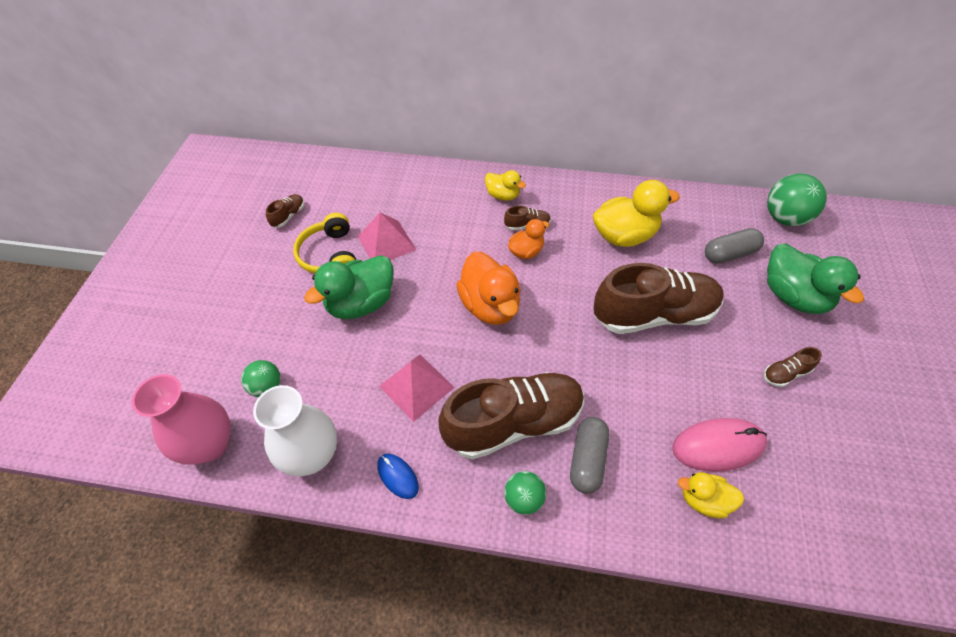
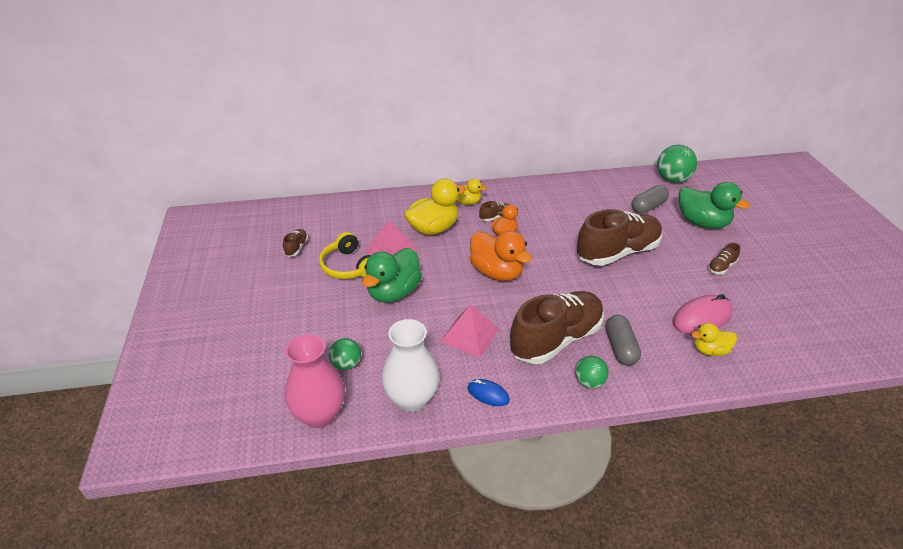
camera: 20 degrees left, 15 degrees down
yellow duck [593,180,680,247] -> yellow duck moved to [404,178,466,235]

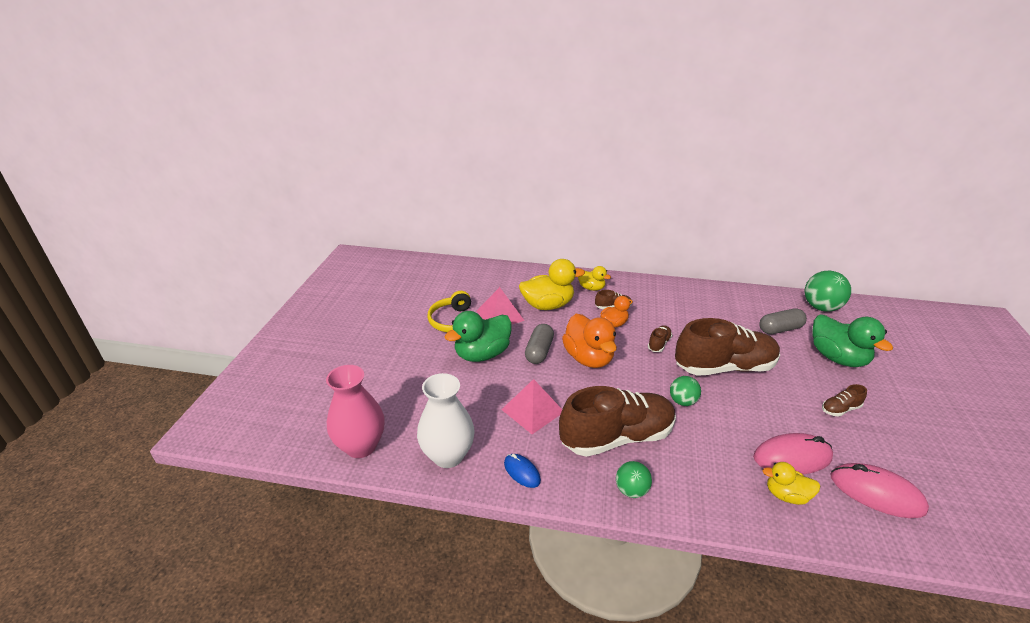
camera: 20 degrees right, 5 degrees down
brown shoe [283,229,308,257] -> brown shoe moved to [648,325,672,352]
green ball [329,338,361,370] -> green ball moved to [670,376,701,406]
grey capsule [605,315,641,366] -> grey capsule moved to [525,324,554,364]
none -> pink mouse [830,463,929,518]

